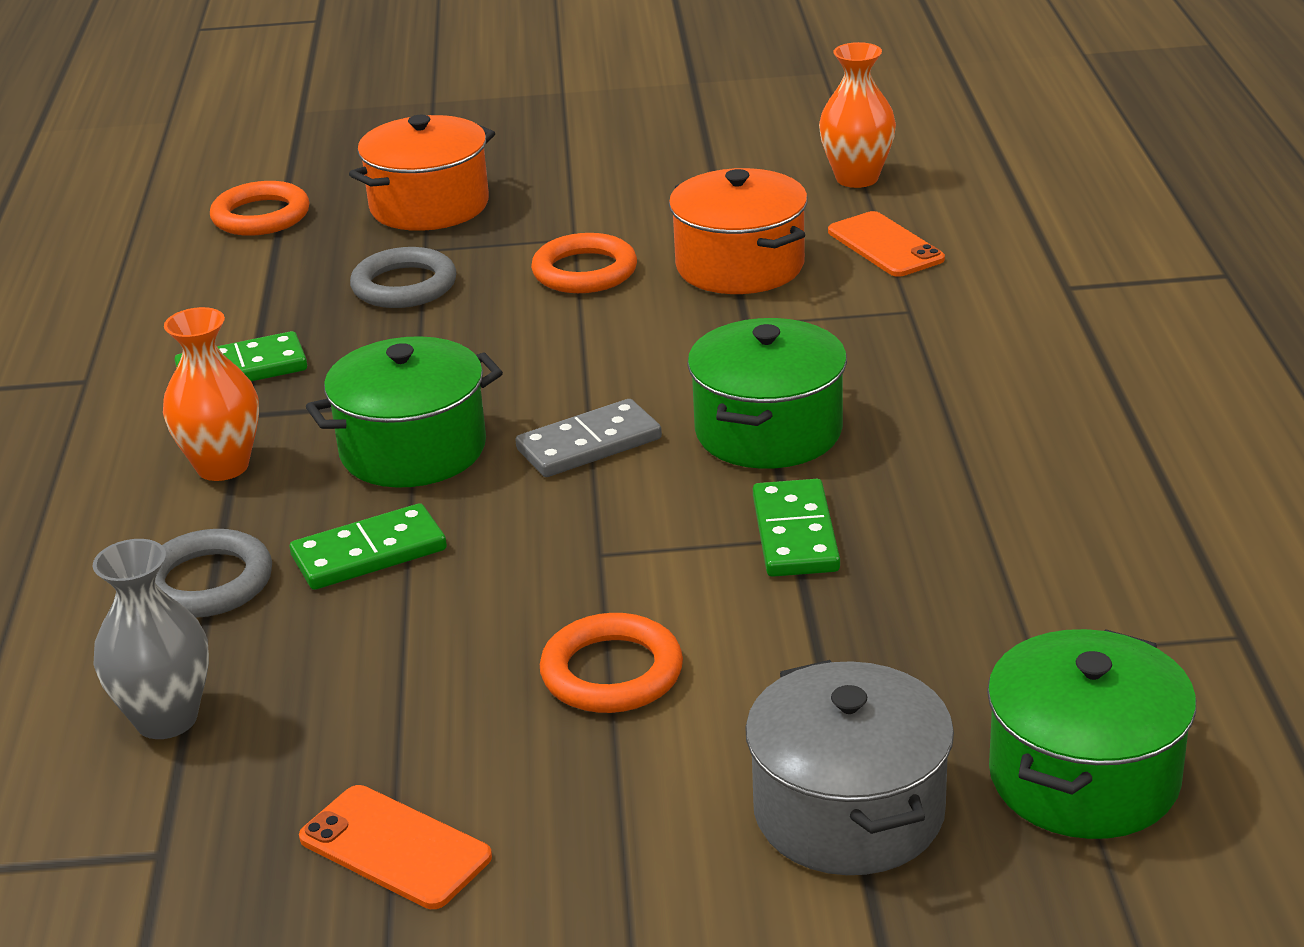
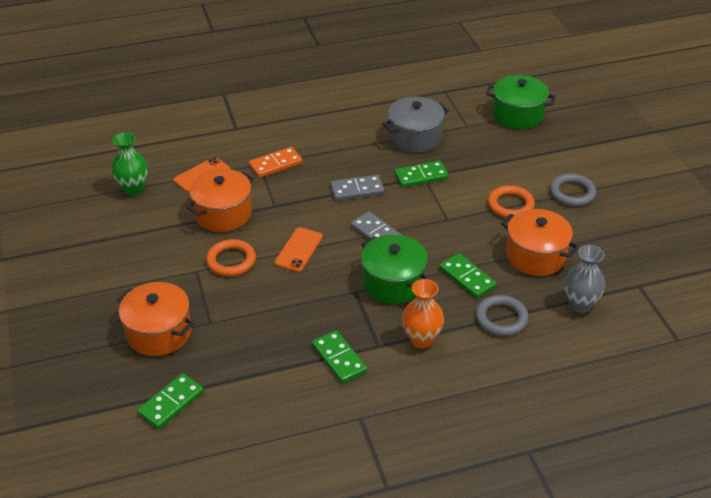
camera: 105 degrees left, 10 degrees up
orange ring [210,181,309,236] -> green domino [137,373,204,429]
orange phone [299,785,492,909] -> orange phone moved to [275,227,323,272]
grey ring [350,247,457,308] -> grey ring moved to [550,174,597,206]
green pot [687,318,847,469] -> grey domino [330,175,384,201]
grey pot [745,660,954,875] -> grey pot moved to [382,96,449,153]
orange vase [819,42,896,188] -> green vase [111,132,148,196]
none -> orange domino [249,147,303,178]
none -> orange pot [501,209,579,276]

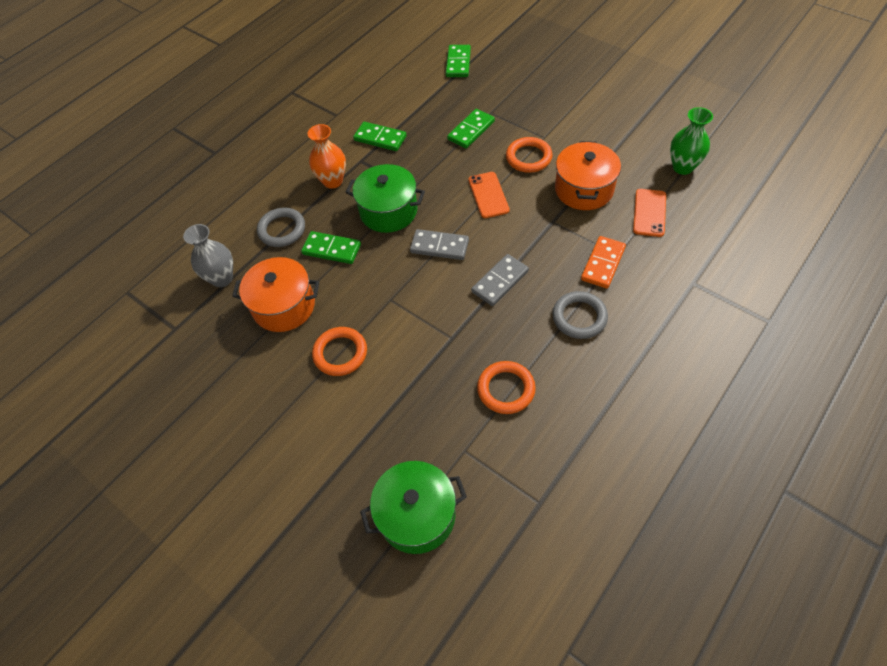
camera: 150 degrees right, 15 degrees up
orange pot [117,282,194,356] -> none
grey pot [382,96,449,153] -> orange ring [477,361,536,414]
green domino [394,161,449,187] -> green domino moved to [447,109,495,149]
grey ring [550,174,597,206] -> grey ring moved to [552,291,608,339]

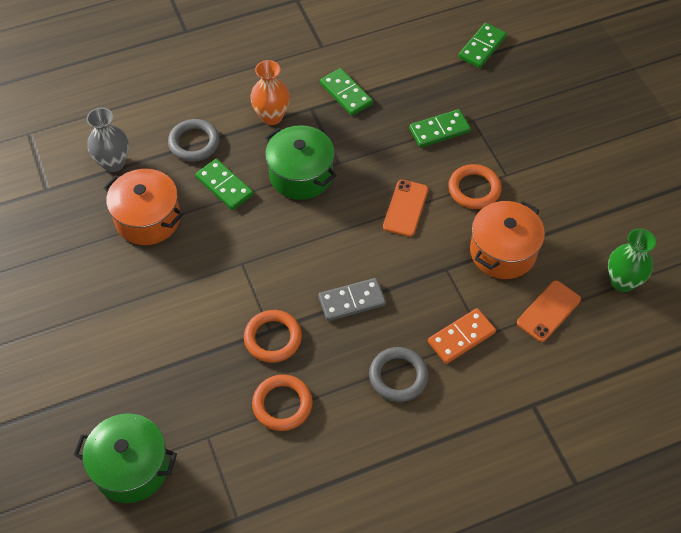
camera: 25 degrees right, 0 degrees up
orange ring [312,327,367,376] -> orange ring moved to [244,310,302,363]
grey domino [410,229,469,260] -> none

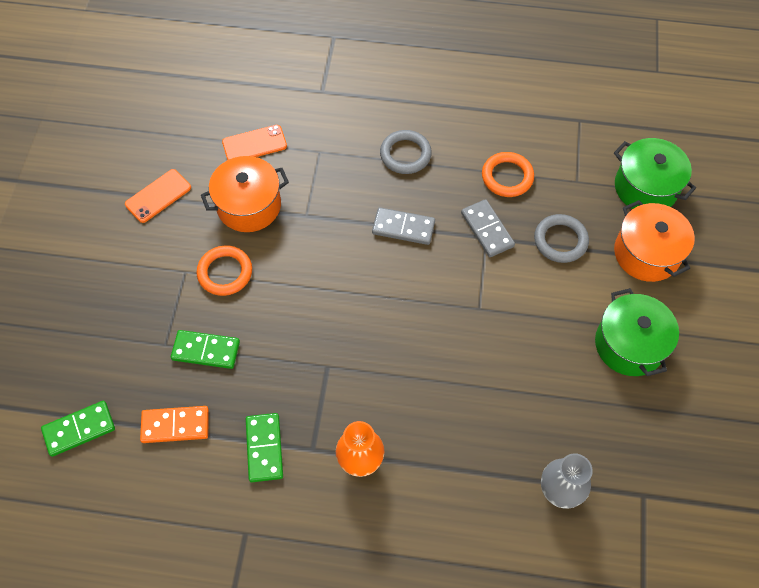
camera: 150 degrees left, 5 degrees up
orange pot [104,169,183,245] -> orange pot moved to [614,200,695,282]
grey ring [168,119,220,162] -> grey ring moved to [534,214,589,263]
green domino [195,159,254,210] -> none
orange ring [244,310,302,363] -> grey domino [461,199,515,257]
green pot [265,125,337,200] -> green pot moved to [595,288,679,376]
orange phone [383,180,428,237] -> orange phone moved to [125,169,191,223]
orange domino [428,308,496,364] -> orange domino moved to [140,406,209,443]
green vase [608,228,656,292] -> none

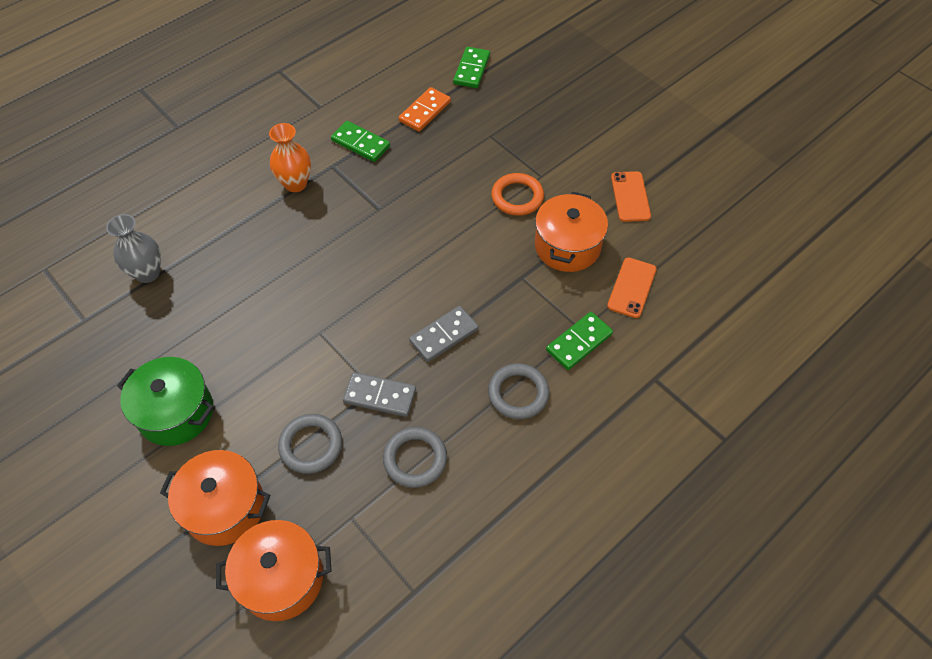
camera: 130 degrees right, 5 degrees down
green domino [171,330,240,369] -> green domino moved to [546,312,613,370]
orange ring [482,152,534,197] -> grey ring [383,427,447,488]
green pot [614,138,696,209] -> orange pot [216,520,332,621]

